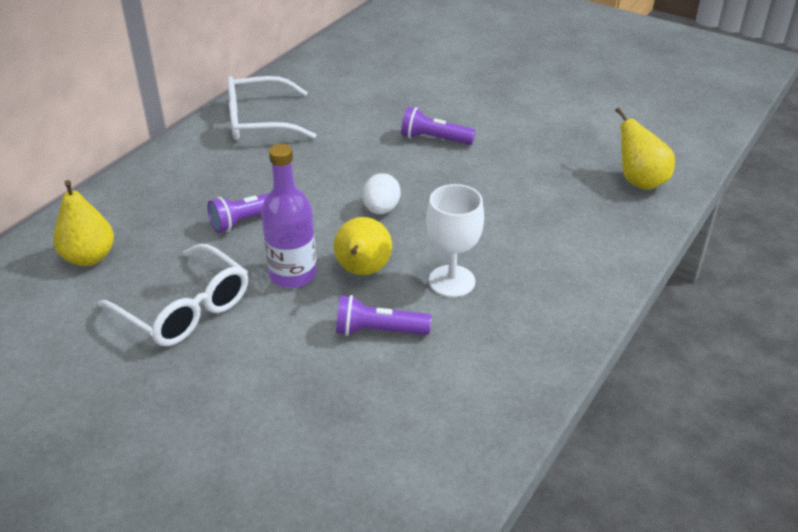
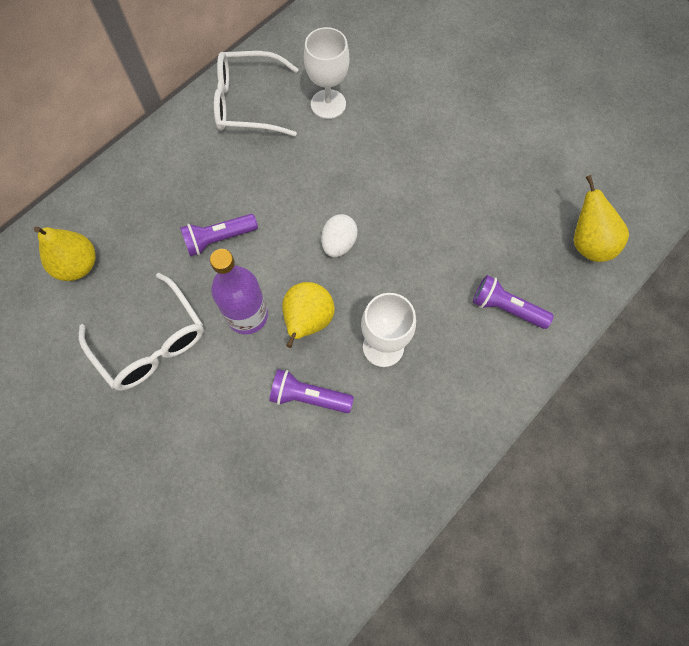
camera: 10 degrees right, 30 degrees up
purple flashlight [401,107,476,145] -> purple flashlight moved to [473,275,554,329]
none -> white goblet [304,27,349,119]

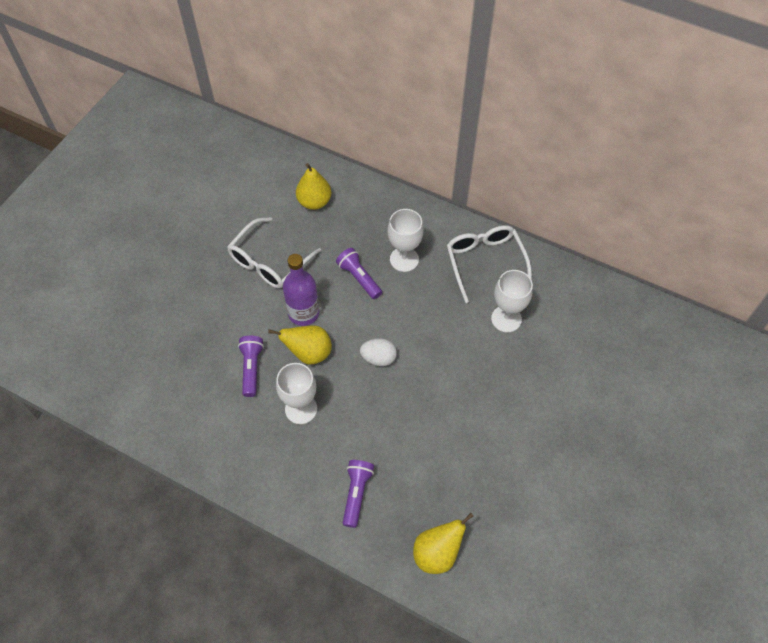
camera: 75 degrees right, 10 degrees down
none -> white goblet [388,209,424,272]

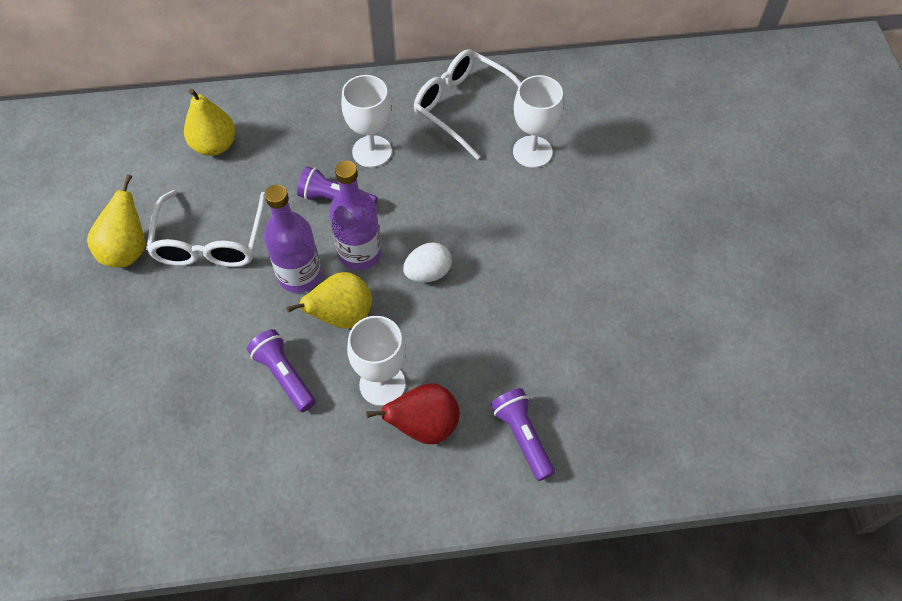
camera: 35 degrees left, 0 degrees up
yellow pear [413,513,473,574] -> yellow pear moved to [87,174,145,268]
none -> purple bottle [329,161,382,270]
none -> red pear [366,383,460,444]

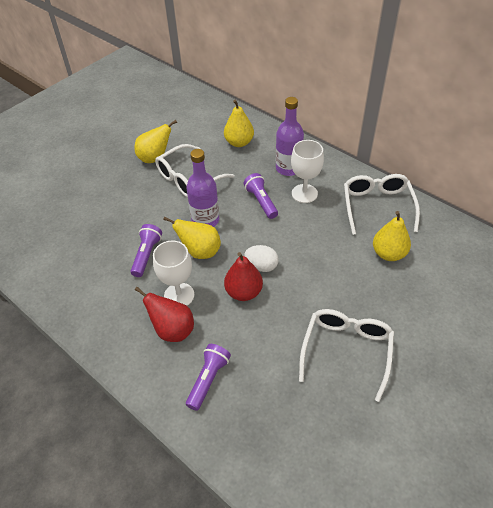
camera: 50 degrees right, 10 degrees down
purple bottle [329,161,382,270] -> purple bottle moved to [276,97,304,176]
white goblet [513,75,564,168] -> yellow pear [373,211,411,261]
none -> red pear [224,252,263,301]
none -> white glasses [299,309,394,402]

